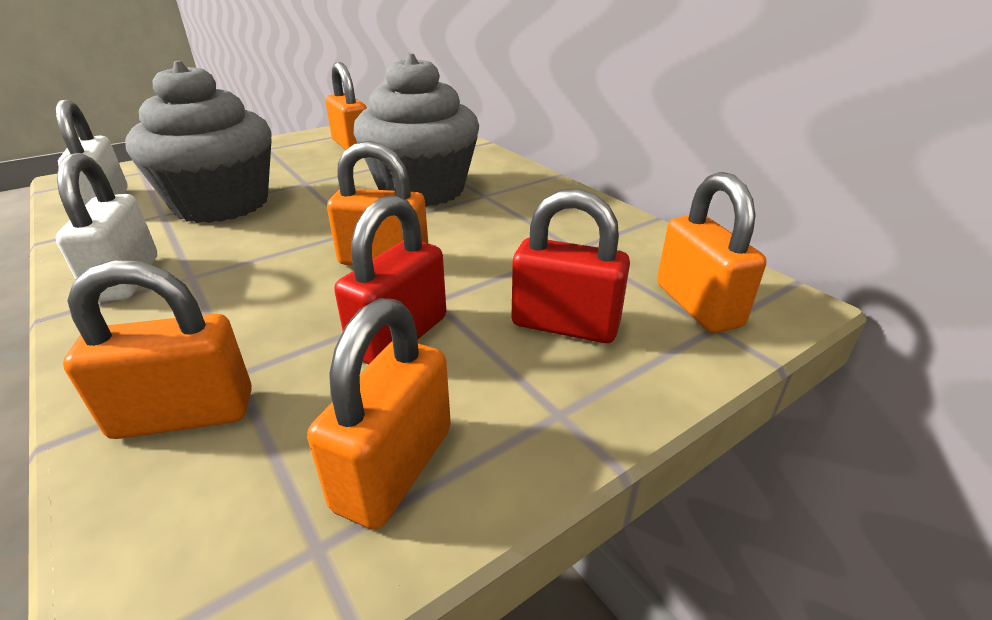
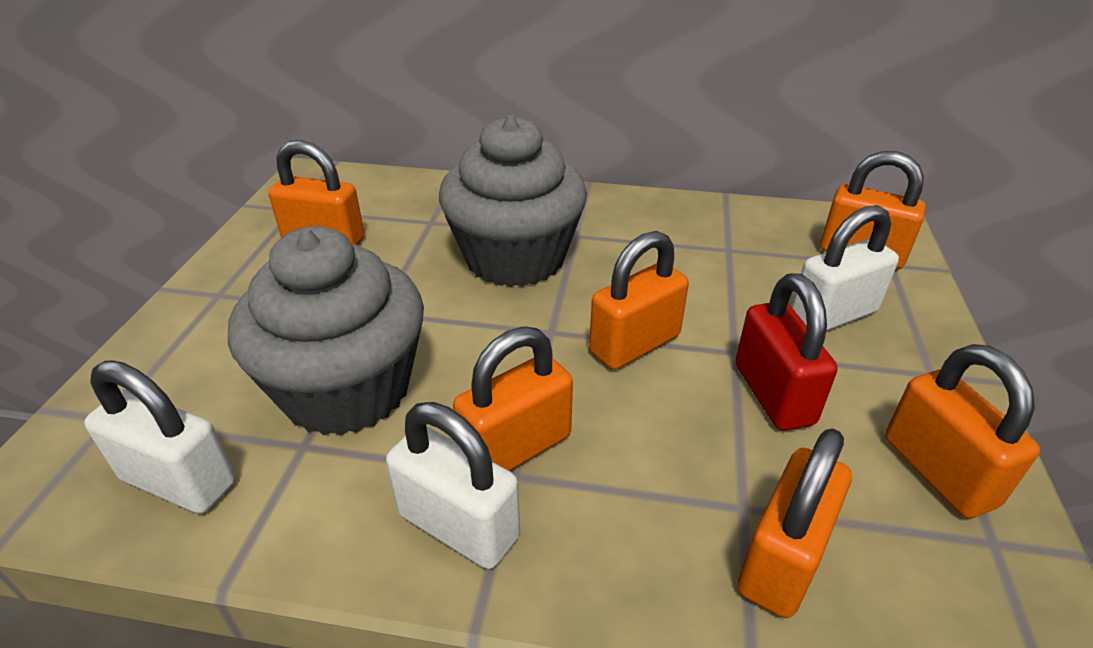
camera: 45 degrees left, 5 degrees up
red padlock [511,189,630,343] -> white padlock [791,205,899,331]
none -> orange padlock [453,326,573,471]

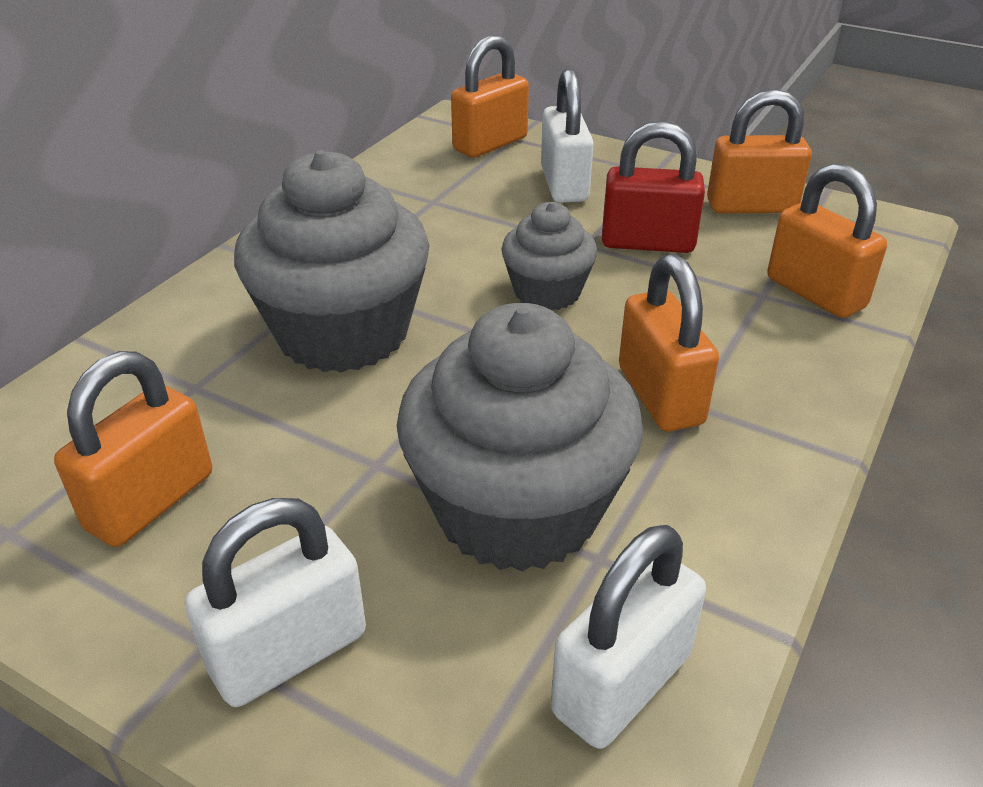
camera: 70 degrees left, 0 degrees up
white padlock [386,402,520,569] -> white padlock moved to [185,498,366,707]
orange padlock [589,231,689,370] -> grey cupcake [502,202,597,310]

